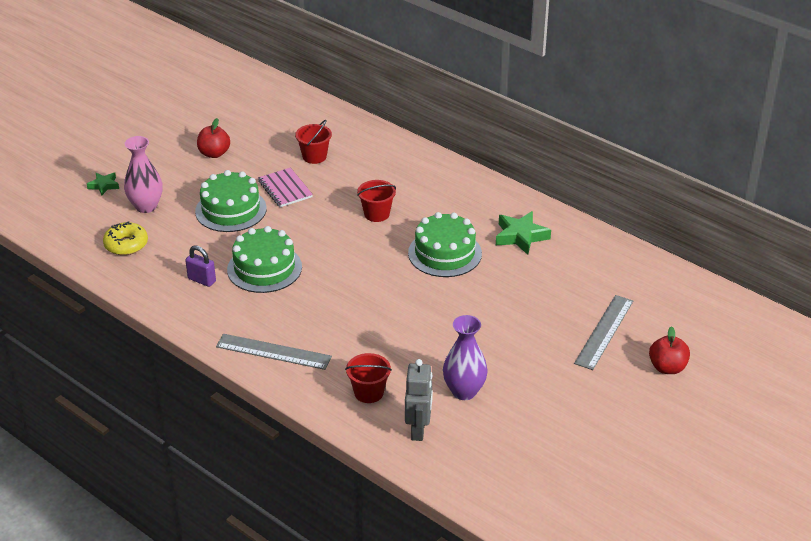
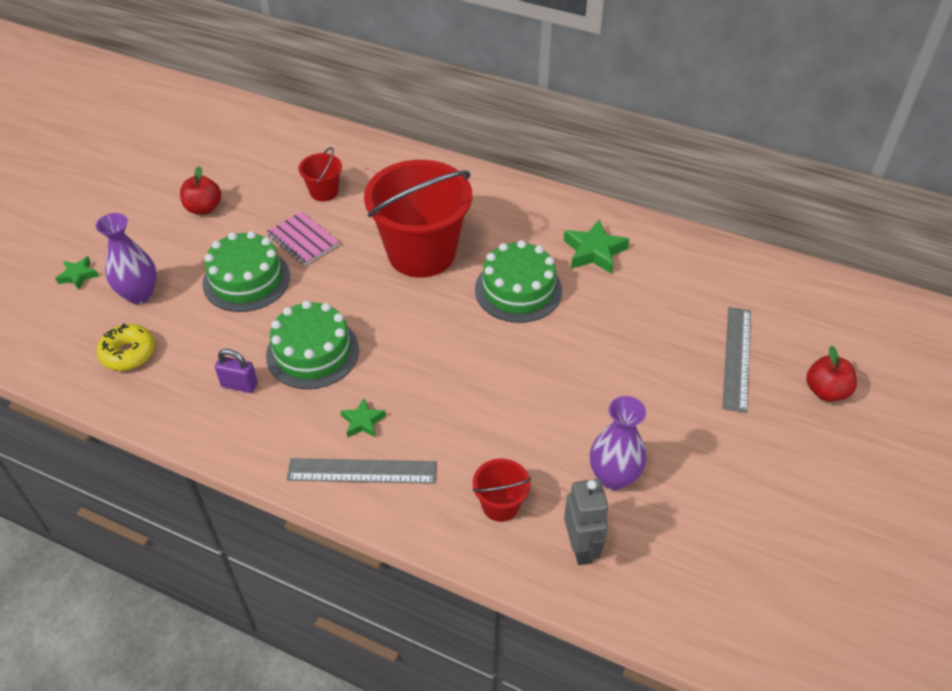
camera: 15 degrees left, 10 degrees up
pink vase [124,136,163,213] -> purple vase [95,213,157,304]
red bucket [357,180,396,222] -> red bucket [364,160,472,278], size x2.27
none -> green star [341,398,386,438]

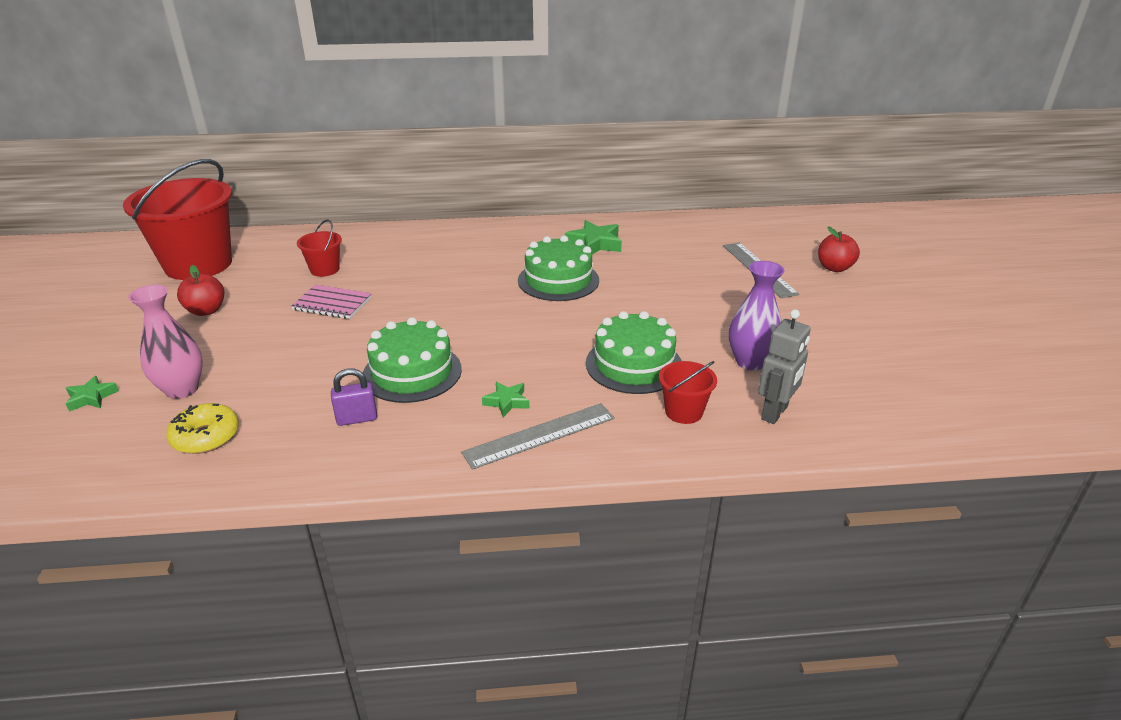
camera: 30 degrees left, 15 degrees down
purple vase [95,213,157,304] -> pink vase [128,285,203,399]
green cake [202,231,290,312] -> green cake moved to [586,311,682,394]
red bucket [364,160,472,278] -> red bucket moved to [123,159,232,280]
grey robot [564,479,609,565] -> grey robot turned 75 degrees clockwise [758,309,811,424]

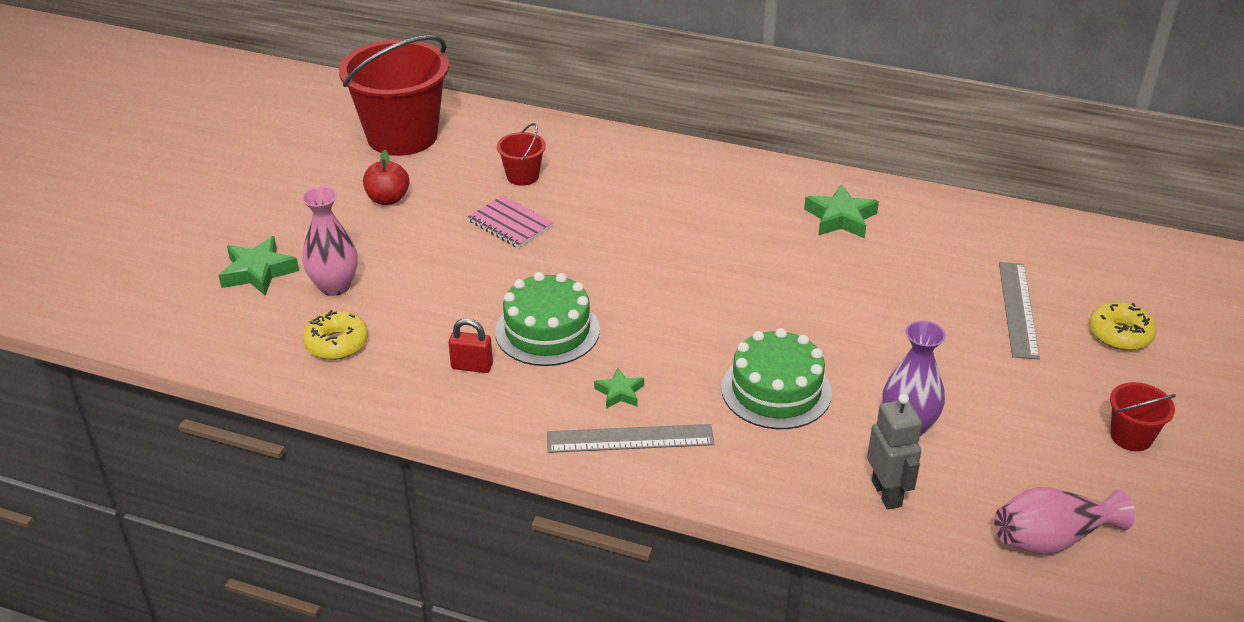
camera: 25 degrees right, 5 degrees up
green star [66,376,119,412] -> green star [218,236,299,296], size x1.69
purple padlock [331,368,377,426] -> red padlock [448,318,493,373]
green cake [518,235,599,301] -> none
red bucket [659,361,717,424] -> red bucket moved to [1110,382,1176,451]
grey robot [758,309,811,424] -> grey robot turned 75 degrees counterclockwise [867,394,922,510]
red apple [818,226,860,272] -> yellow donut [1089,302,1156,350]
none -> pink vase [994,487,1135,554]

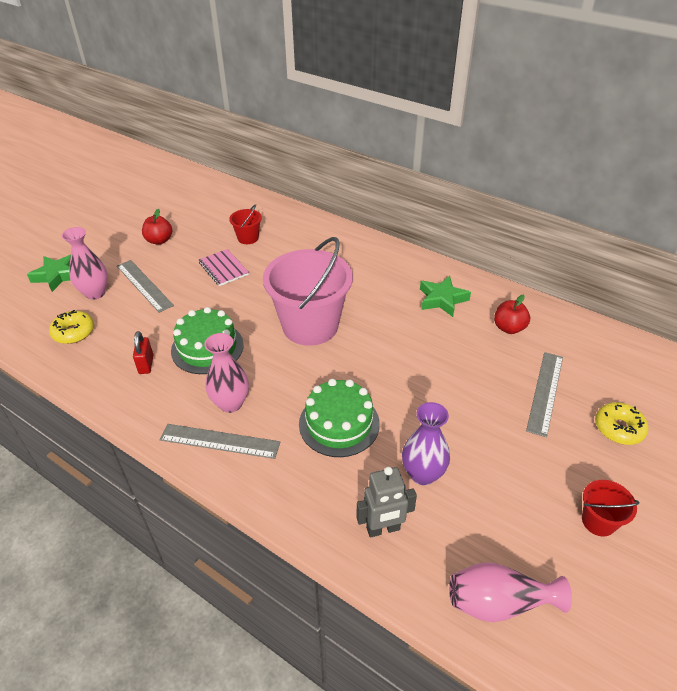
camera: 15 degrees right, 5 degrees up
red bucket [339,35,449,156] -> none
red padlock [448,318,493,373] -> red padlock turned 60 degrees clockwise [133,331,153,374]
green star [594,368,644,409] -> pink vase [204,333,249,413]
grey robot [867,394,922,510] -> grey robot turned 75 degrees clockwise [356,467,417,538]
none -> grey ruler [117,260,174,313]
none -> pink bucket [263,237,353,346]
none -> red apple [494,295,530,334]

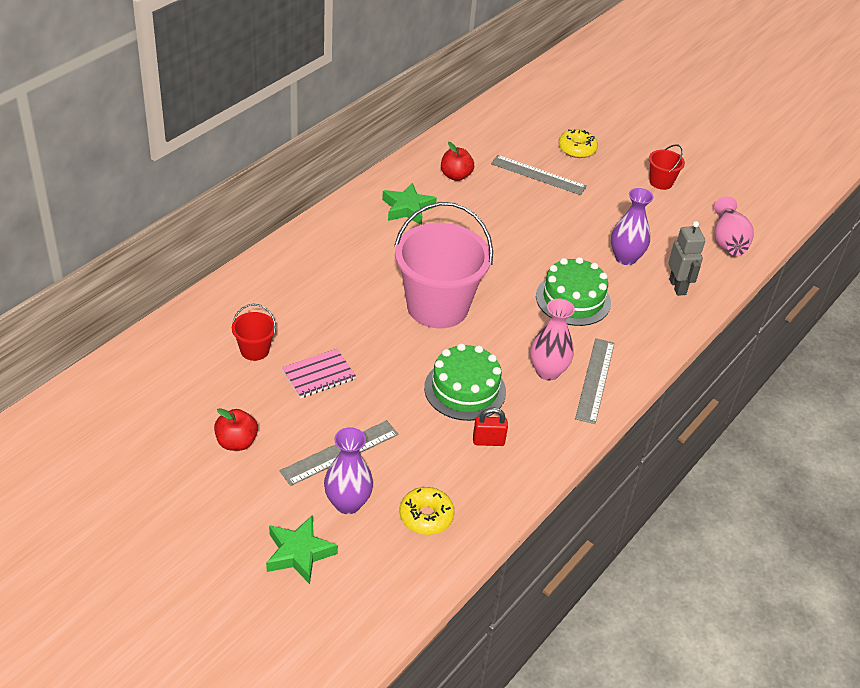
camera: 90 degrees left, 0 degrees up
pink vase [62,227,108,300] -> purple vase [324,427,373,514]

